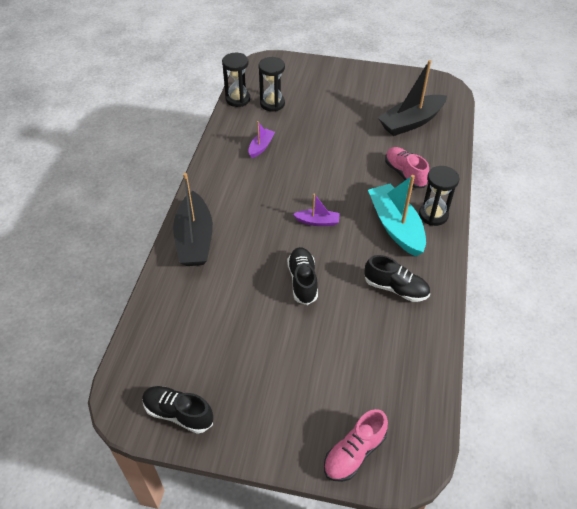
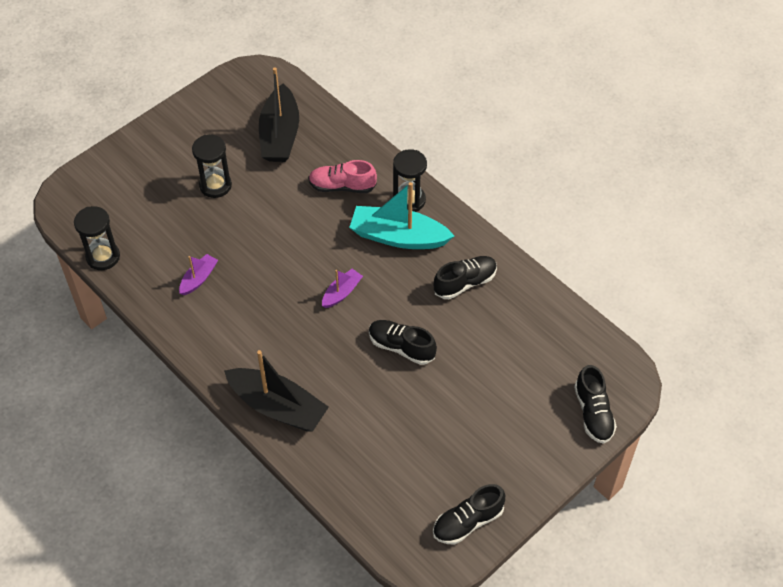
camera: 55 degrees left, 5 degrees up
purple boat [249,121,275,158] -> purple boat turned 60 degrees clockwise [179,254,218,295]
black hourglass [259,57,285,111] -> black hourglass moved to [192,135,232,198]
pink shoe [324,409,388,482] -> black shoe [574,365,617,444]

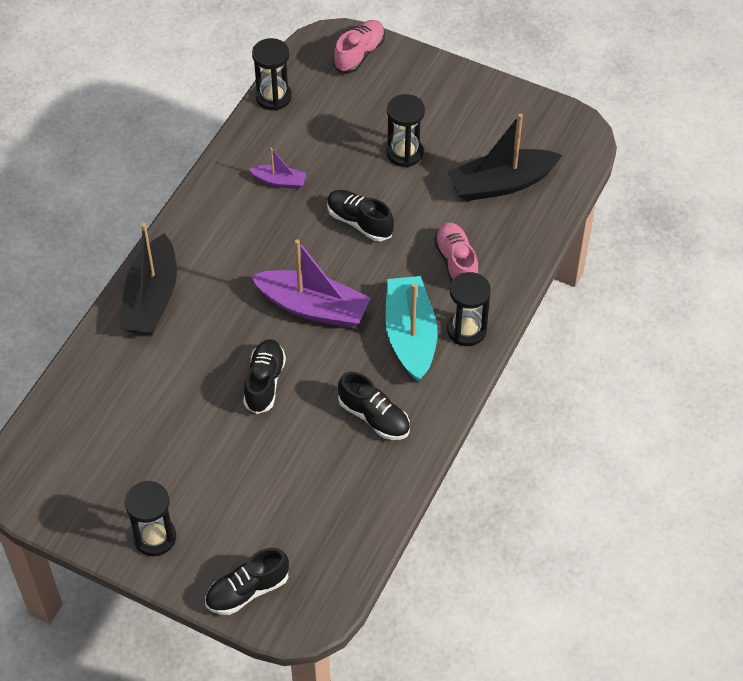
camera: 70 degrees right, 0 degrees up
purple boat [322,269,363,308] -> purple boat [251,239,370,328], size x2.00
black shoe [433,484,505,544] -> black shoe moved to [327,190,394,241]
none -> black hourglass [125,481,176,556]
none -> pink shoe [333,20,385,73]

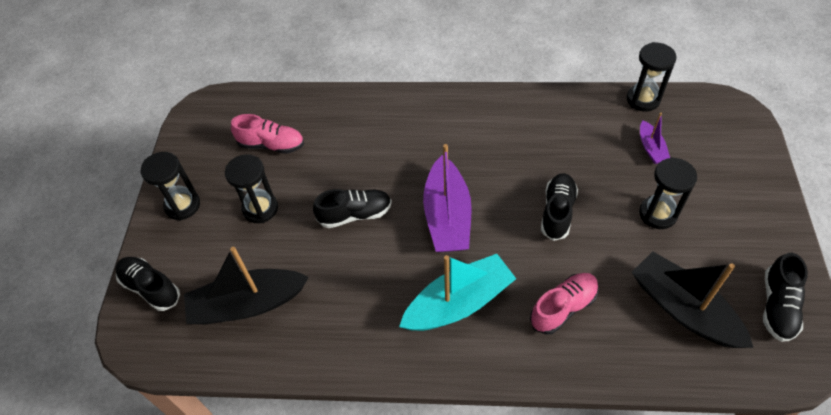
camera: 70 degrees right, 0 degrees up
black boat [120,223,177,335] -> black boat moved to [184,247,309,324]
purple boat [249,148,307,189] -> purple boat moved to [640,113,670,164]
pink shoe [333,20,385,73] -> pink shoe moved to [231,114,304,154]
black shoe [338,372,410,440] -> black shoe moved to [763,253,808,342]
black hourglass [447,272,491,346] -> black hourglass moved to [225,154,278,223]

